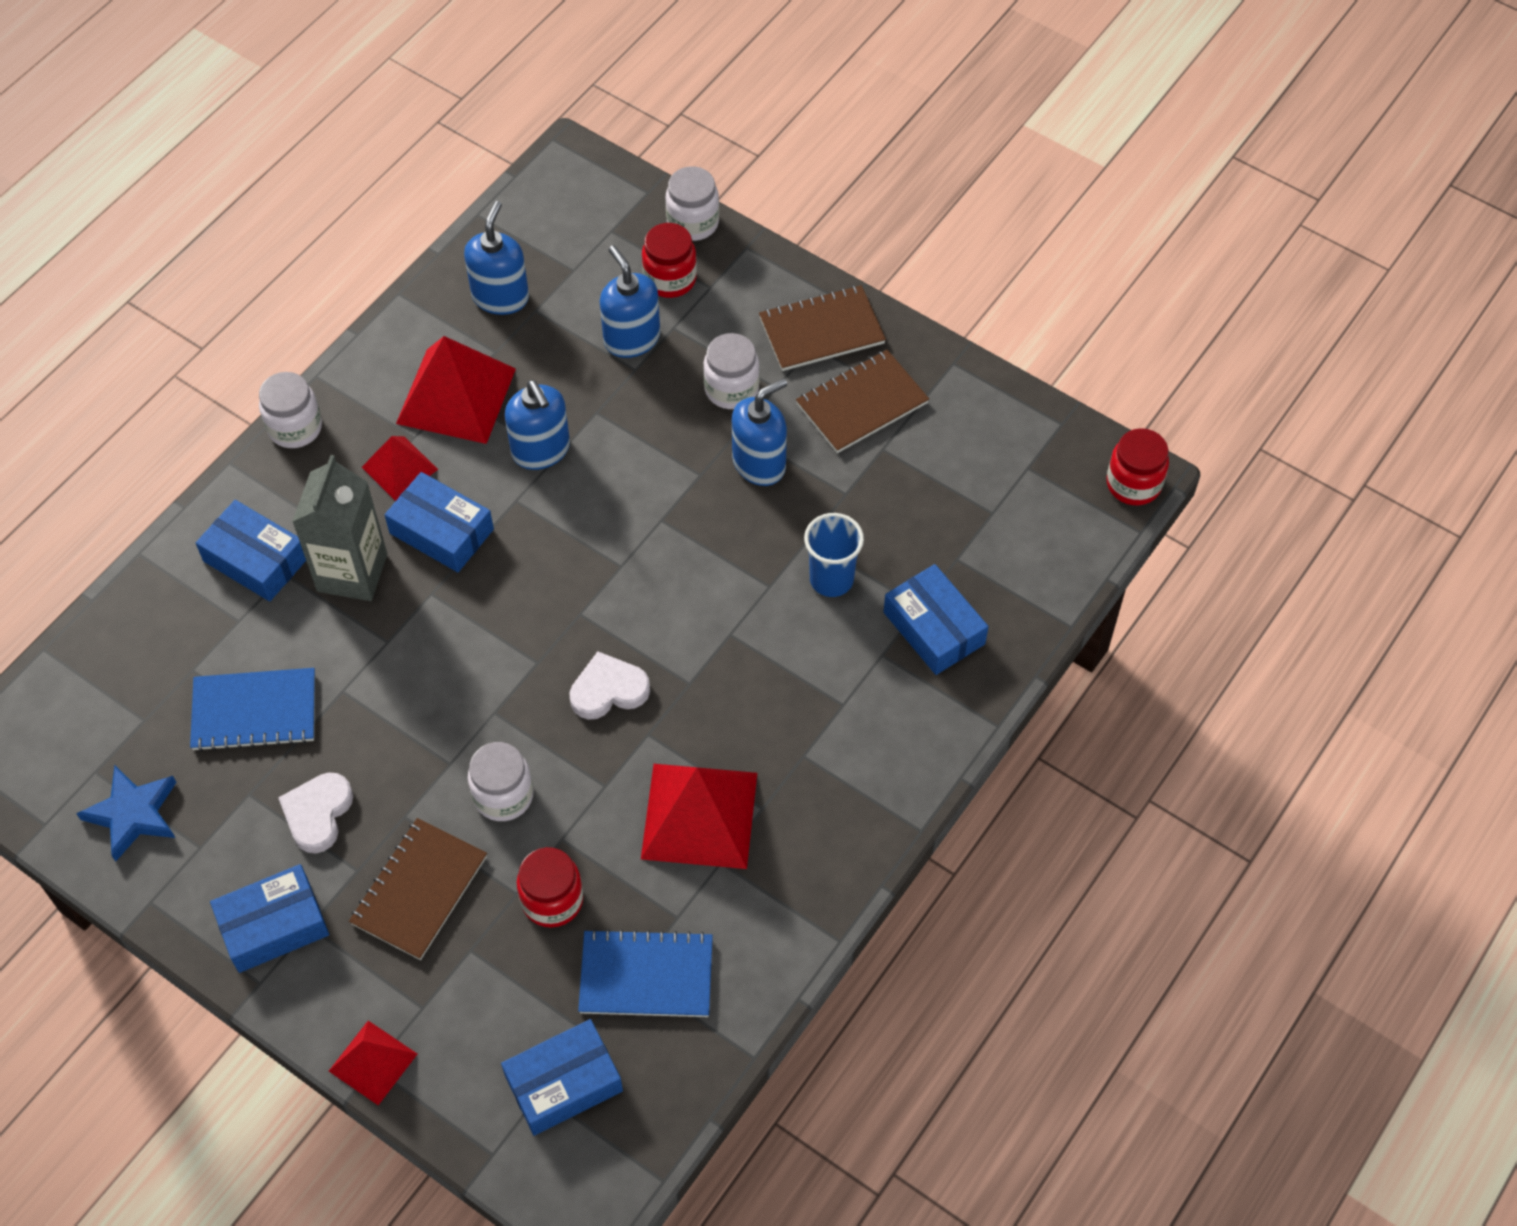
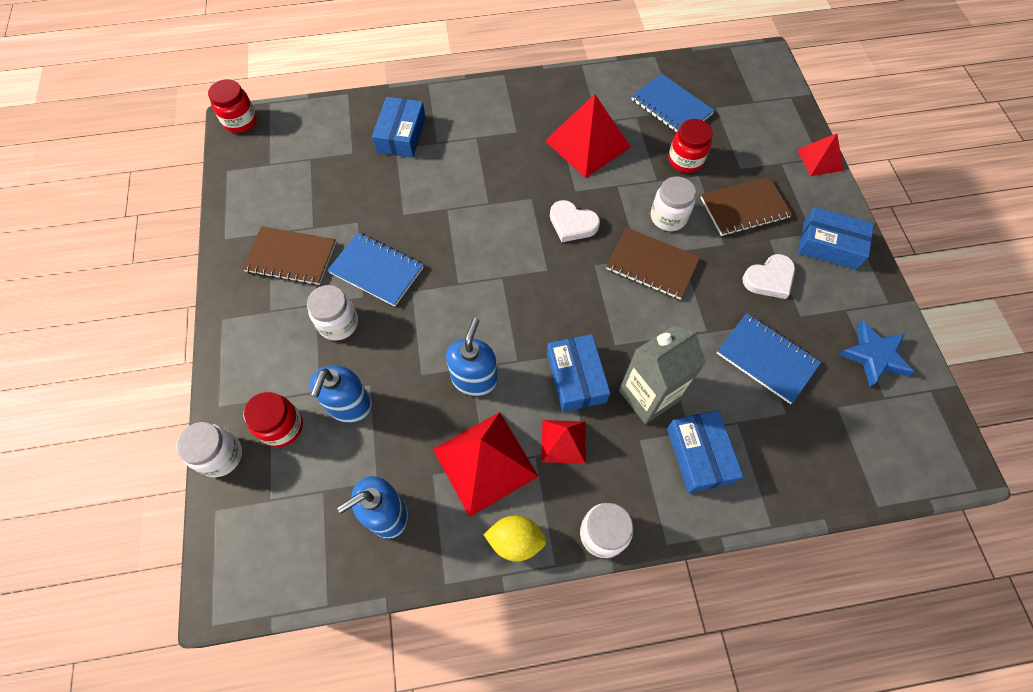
camera: 135 degrees left, 5 degrees up
blue box [501,1019,623,1136] -> none
blue soap dispenser [732,378,787,486] -> blue notebook [327,232,424,307]
brown notebook [759,285,886,371] -> brown notebook moved to [606,228,700,300]
blue cup [804,513,864,597] -> none
none -> yellow lemon [483,515,547,562]

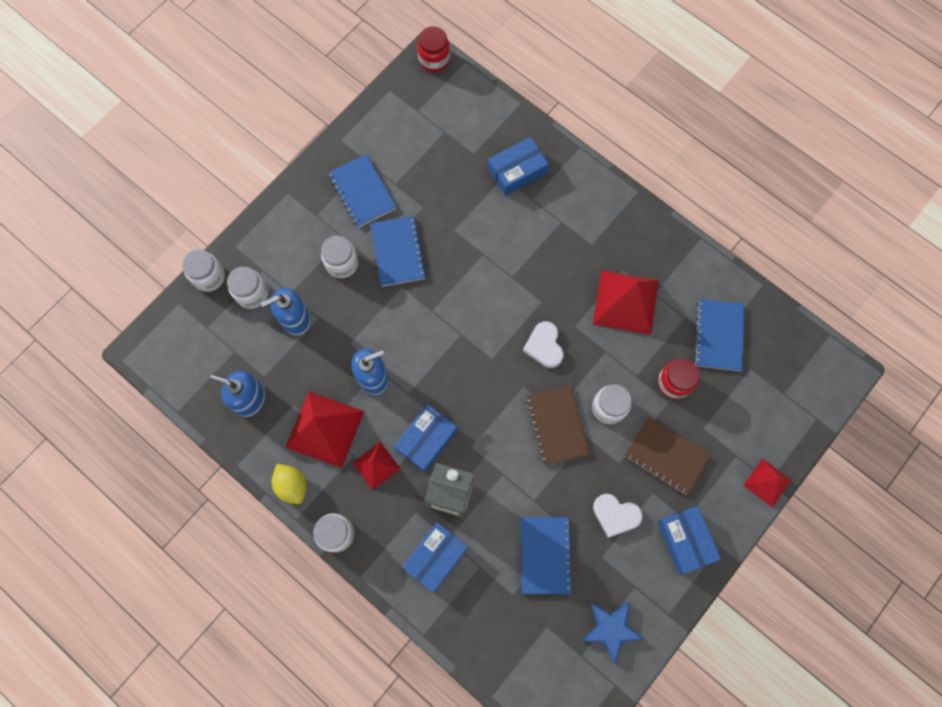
camera: 50 degrees right, 10 degrees up
brown notebook [242,226,336,285] -> blue notebook [328,154,396,228]
red jar [243,392,303,447] -> white jar [227,267,268,309]

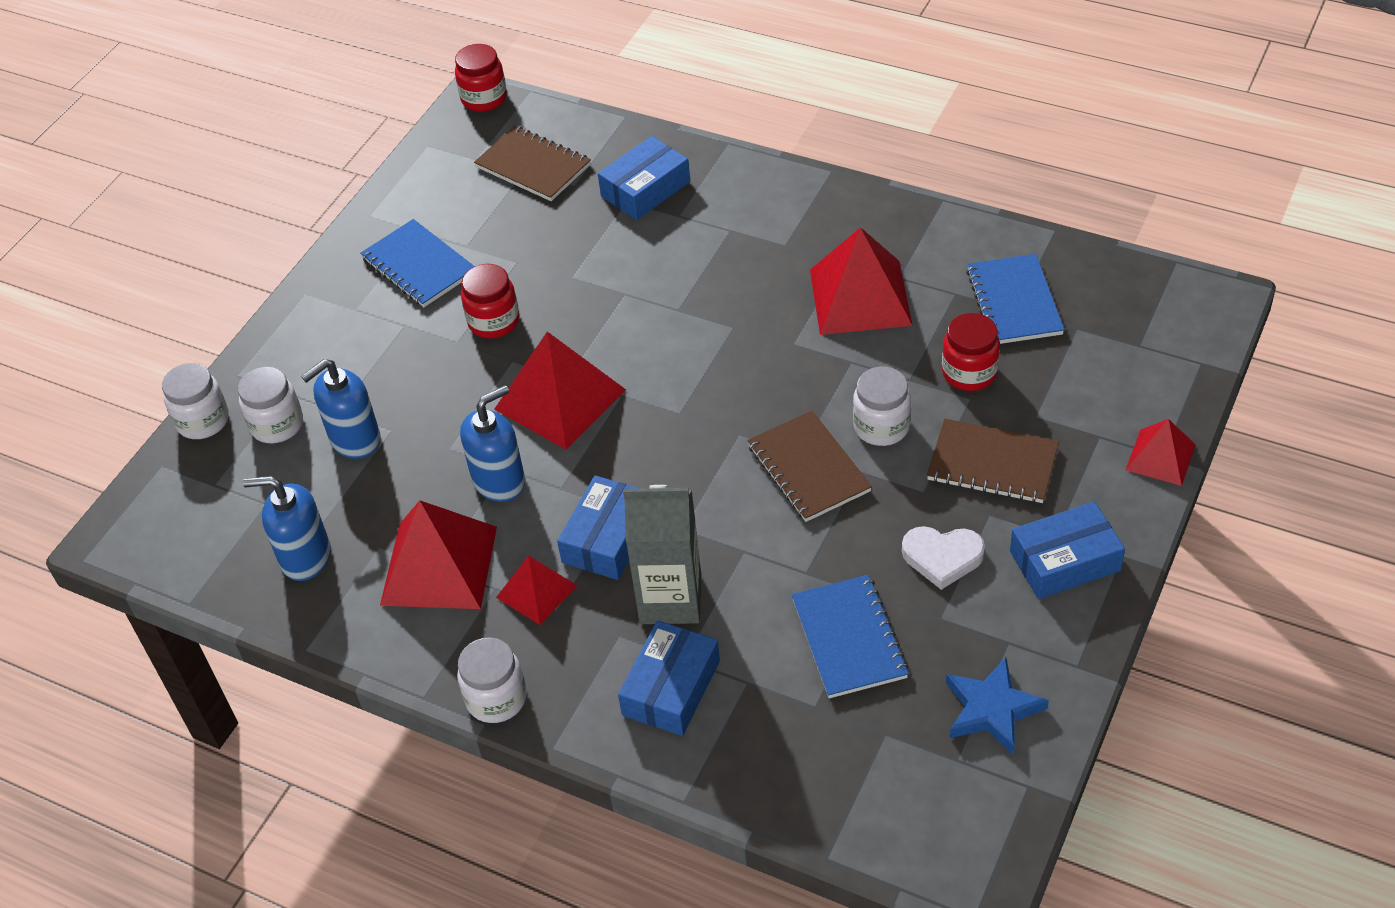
camera: 10 degrees left, 25 degrees down
yellow lemon [272,464,306,504] -> none
white jar [321,236,358,278] -> none
blue notebook [370,216,426,287] -> red jar [461,264,519,338]
white heart [523,321,564,368] -> none
blue box [658,506,721,574] -> blue box turned 75 degrees counterclockwise [1010,501,1125,599]
none -> brown notebook [474,126,591,201]
none -> red pyramid [494,332,626,450]

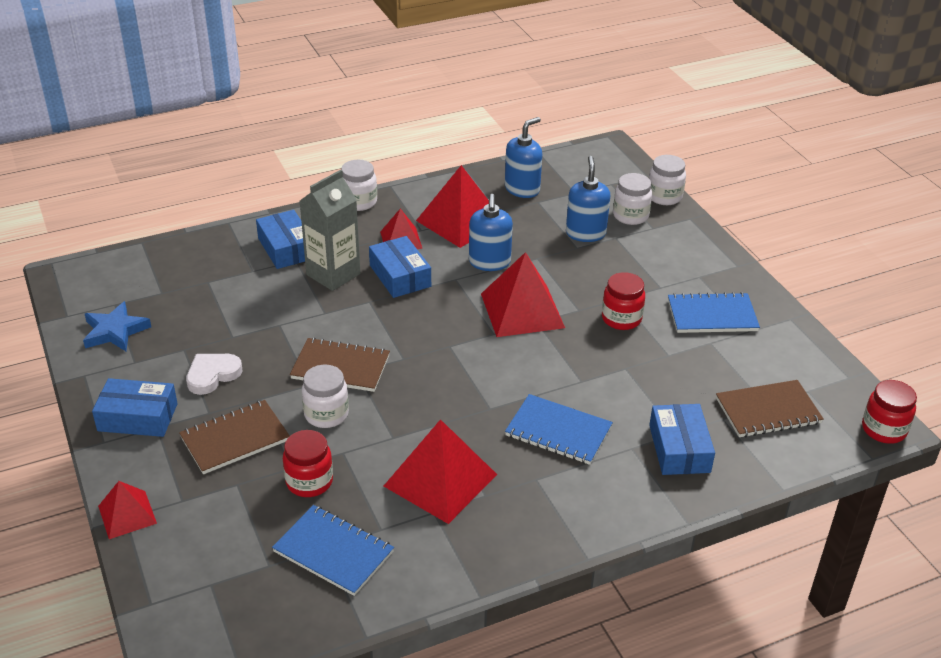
camera: 125 degrees right, 10 degrees down
blue notebook [792,575,909,698] -> blue notebook moved to [505,394,613,465]
blue box [1010,501,1125,599] -> blue box turned 75 degrees clockwise [92,378,178,437]

